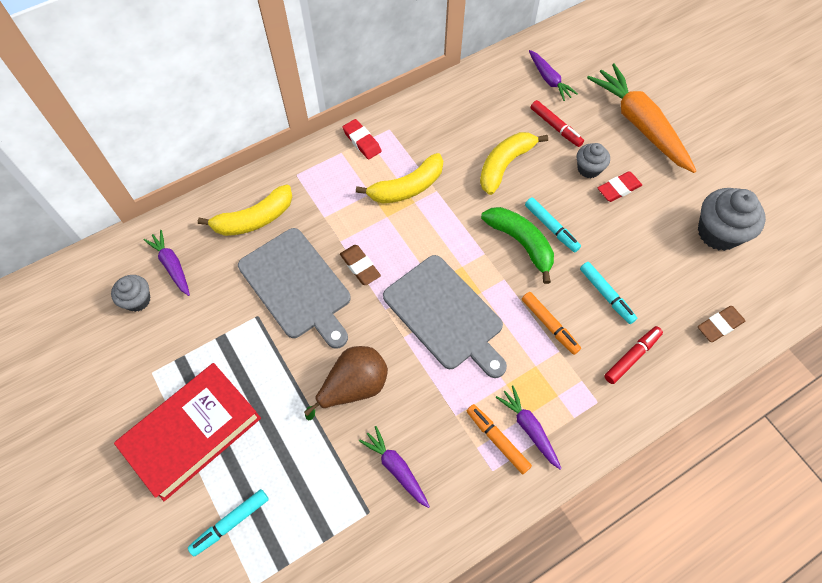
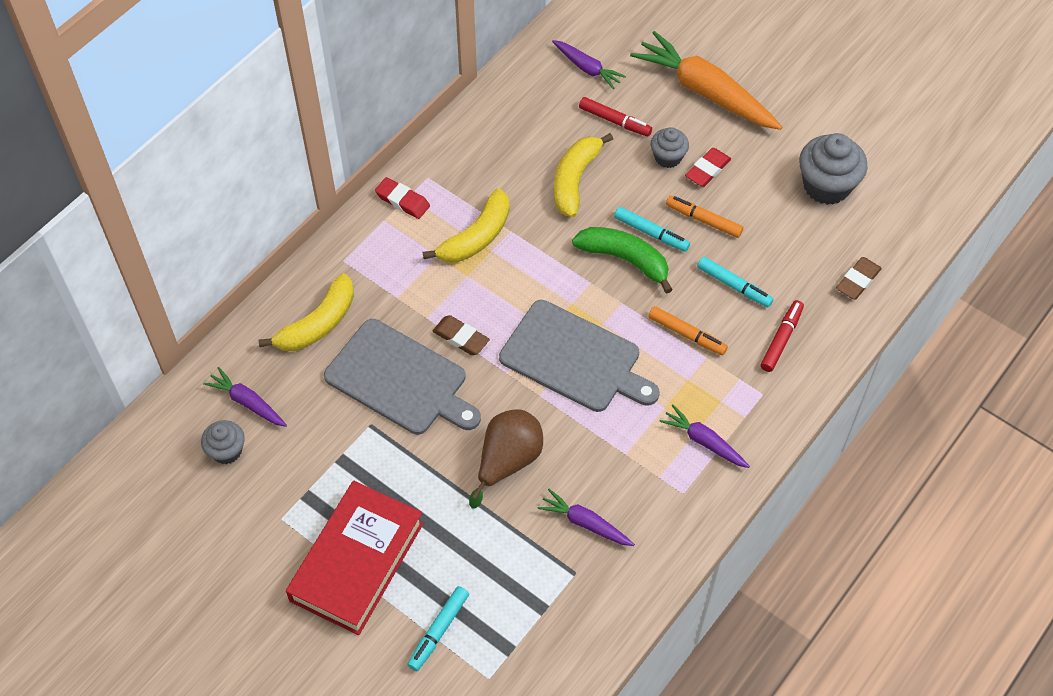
camera: 20 degrees left, 5 degrees down
orange marker [467,404,532,474] -> orange marker moved to [666,195,744,238]

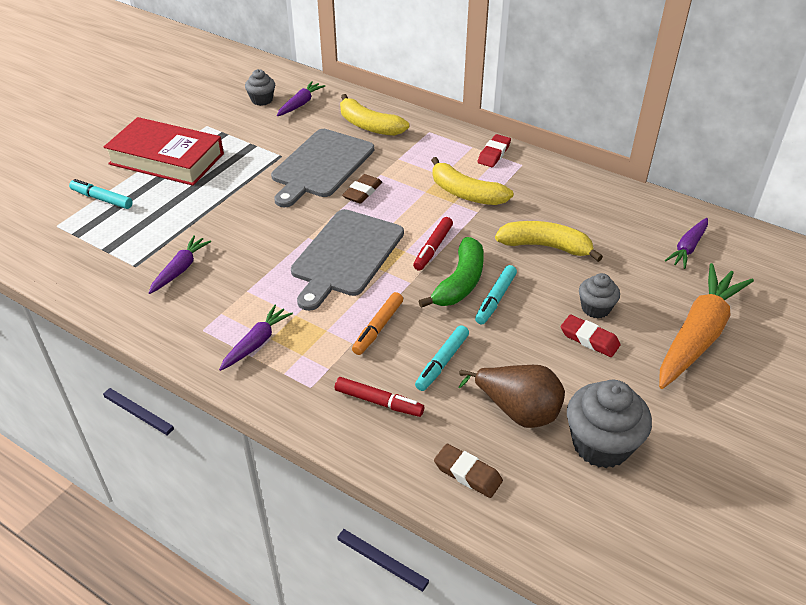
camera: 85 degrees right, 15 degrees down
brown pear [469,410,543,509] -> brown pear moved to [459,365,565,428]
red marker [579,97,652,137] -> red marker moved to [413,217,453,271]
orange marker [666,195,744,238] -> none

